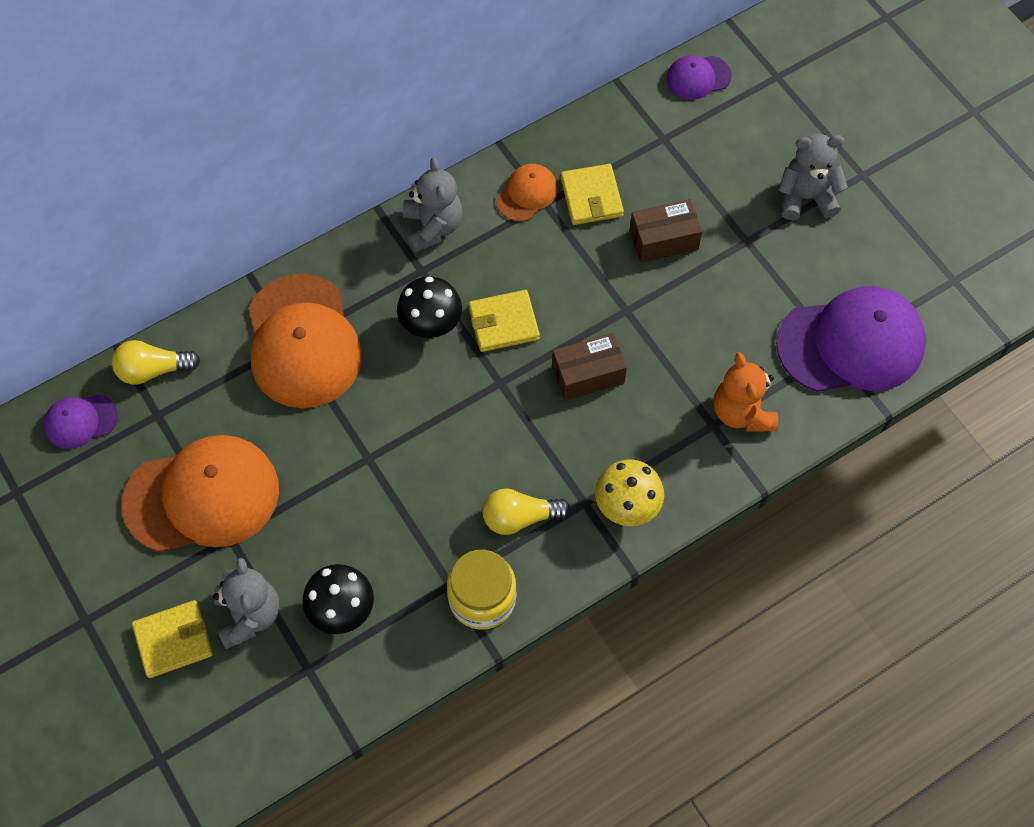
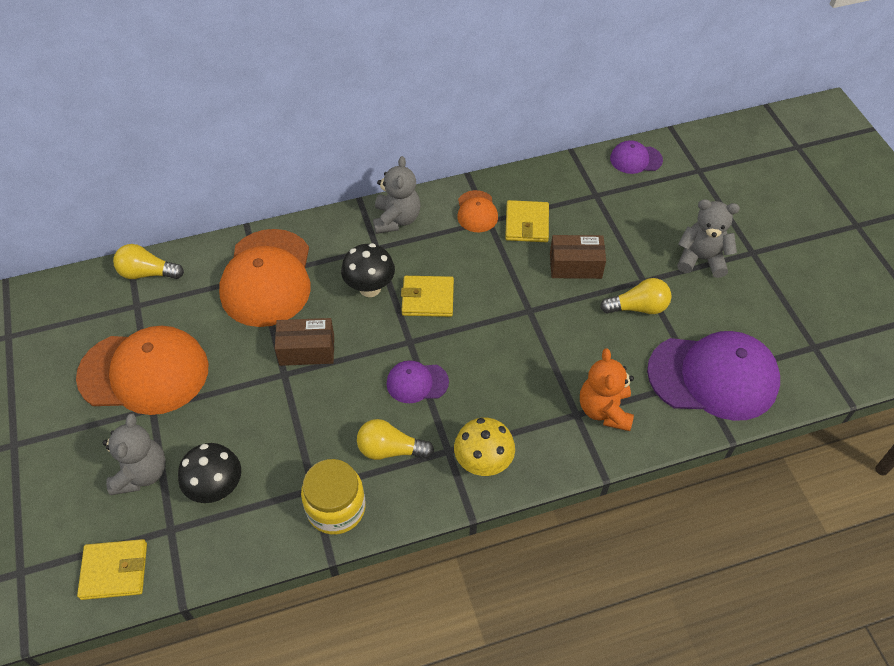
camera: 15 degrees right, 10 degrees down
purple cap [44,394,118,449] -> purple cap moved to [386,360,449,403]
yellow wallet [132,600,213,678] -> yellow wallet moved to [77,539,147,600]
orange cap [496,164,557,221] -> orange cap turned 120 degrees clockwise [457,190,498,232]
brown box [552,333,627,401] -> brown box moved to [275,318,334,366]
none -> yellow light bulb [600,278,671,314]

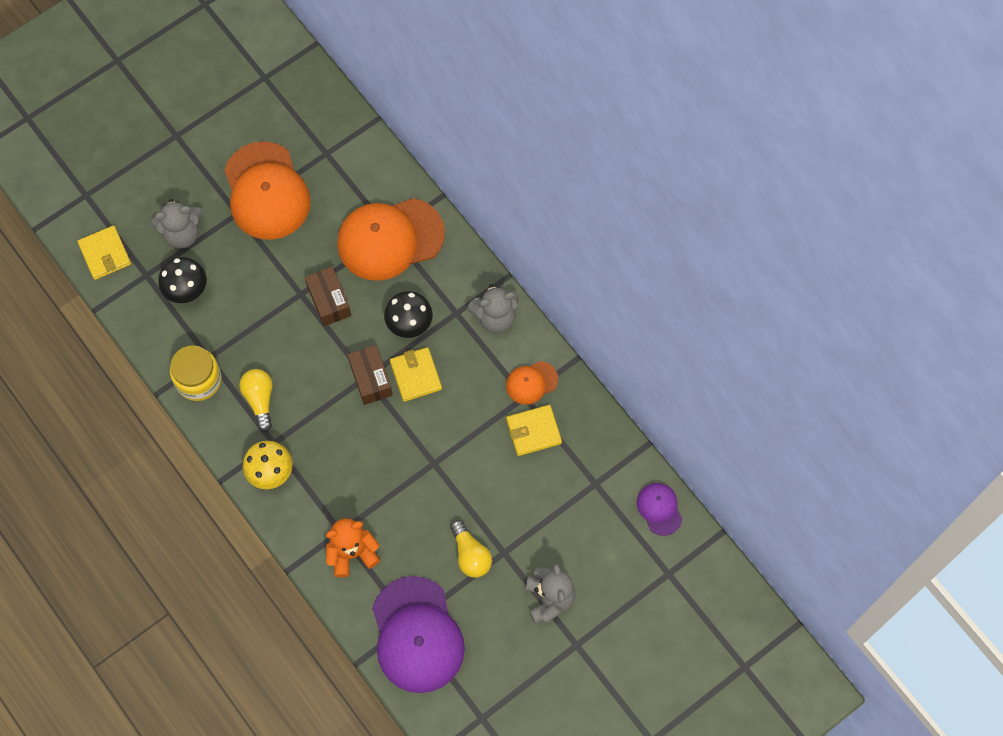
camera: 70 degrees right, 15 degrees up
yellow light bulb [113,244,184,279] -> none
purple cap [386,360,449,403] -> none
brown box [550,235,606,279] -> brown box moved to [348,345,393,405]

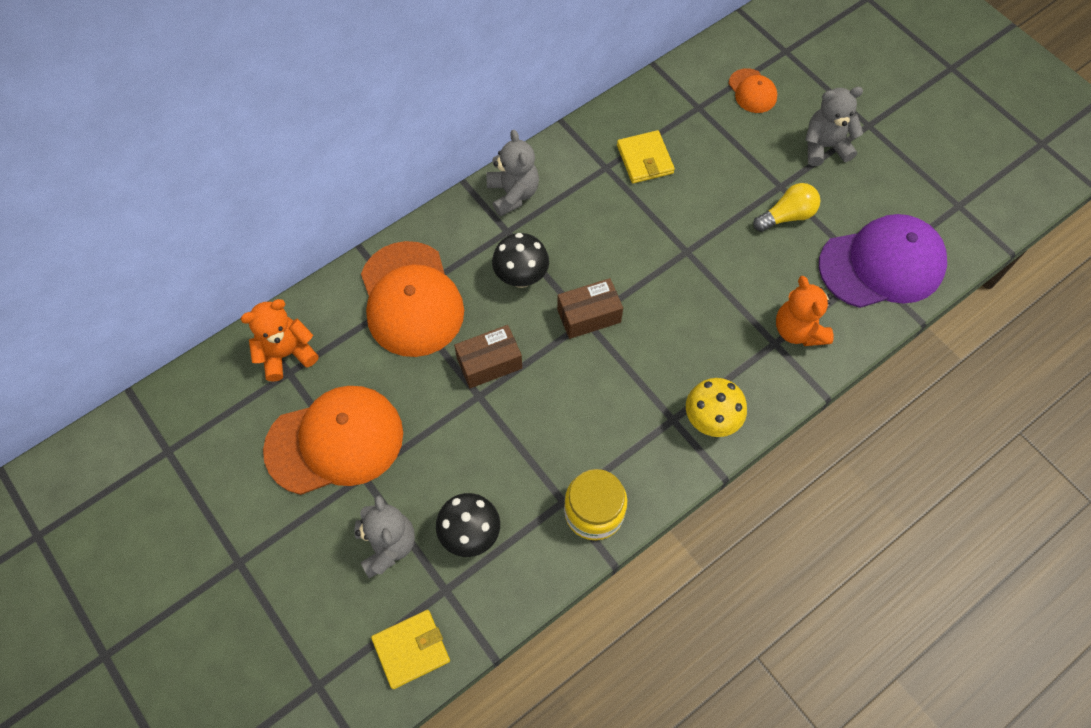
camera: 90 degrees left, 5 degrees down
yellow light bulb [239,369,273,432] -> none
yellow wallet [390,347,442,402] -> none
orange cap [506,361,558,405] -> orange cap moved to [729,68,777,113]
purple cap [637,483,682,536] -> none
none -> orange teddy bear [240,299,319,382]

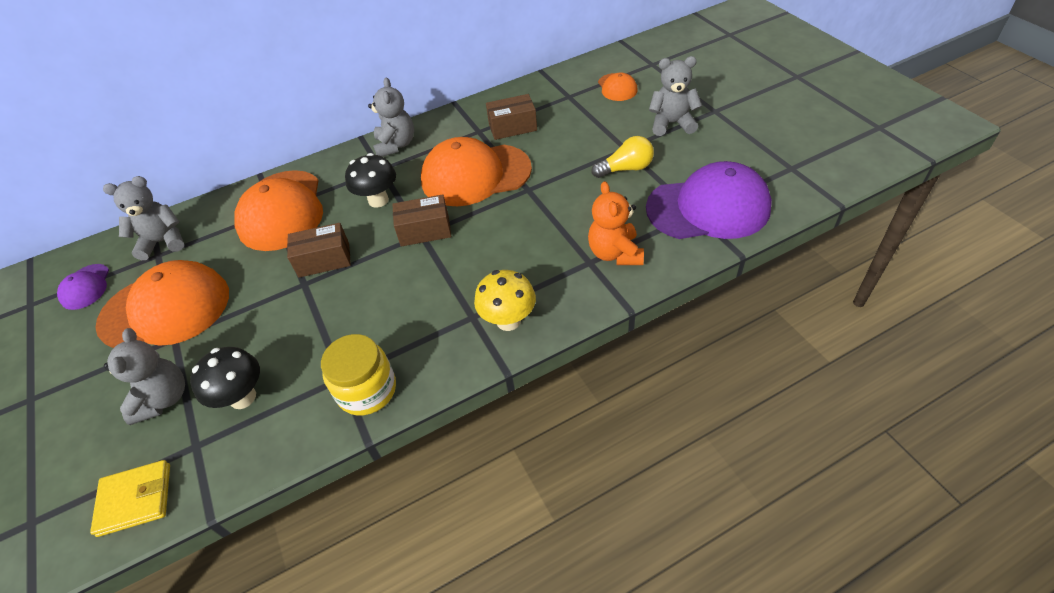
camera: 15 degrees right, 15 degrees down
orange teddy bear [240,299,319,382] -> grey teddy bear [103,176,184,260]
yellow wallet [617,130,675,183] -> brown box [486,94,537,140]
none -> purple cap [57,264,109,310]
none -> orange cap [421,137,532,206]

